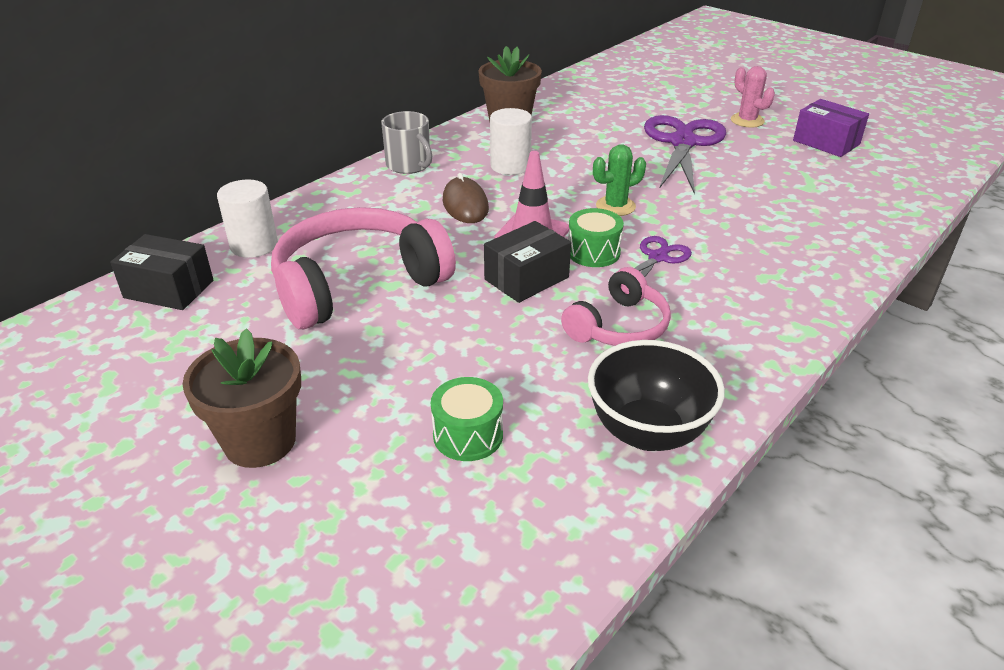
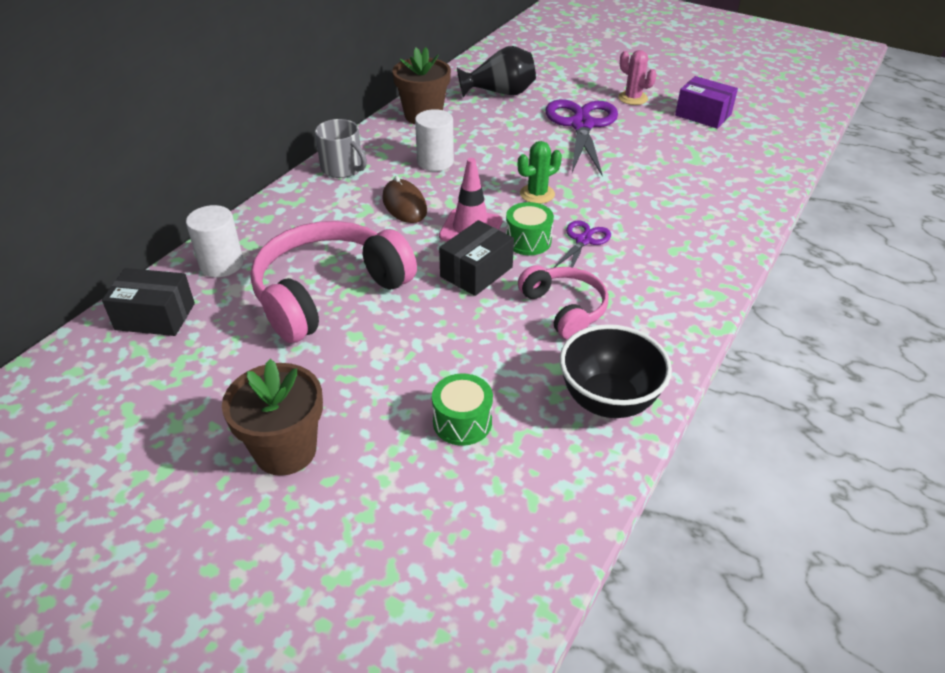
camera: 10 degrees left, 5 degrees up
pink headphones [561,267,671,346] -> pink headphones turned 60 degrees counterclockwise [518,265,609,339]
none -> black vase [457,46,536,97]

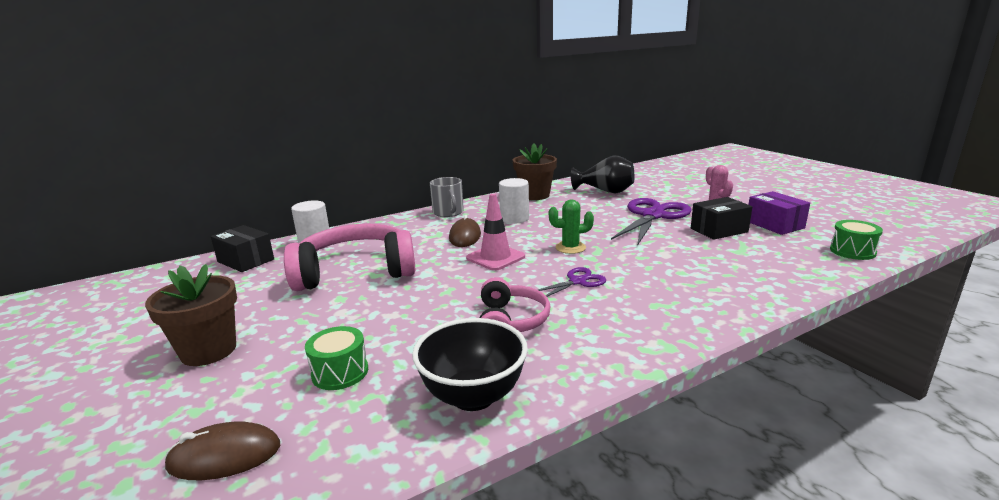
camera: 30 degrees right, 20 degrees down
black box [439,220,514,296] -> black box moved to [691,197,752,240]
green drum [506,202,554,255] -> green drum moved to [830,220,883,260]
none -> brown mouse [165,421,280,480]

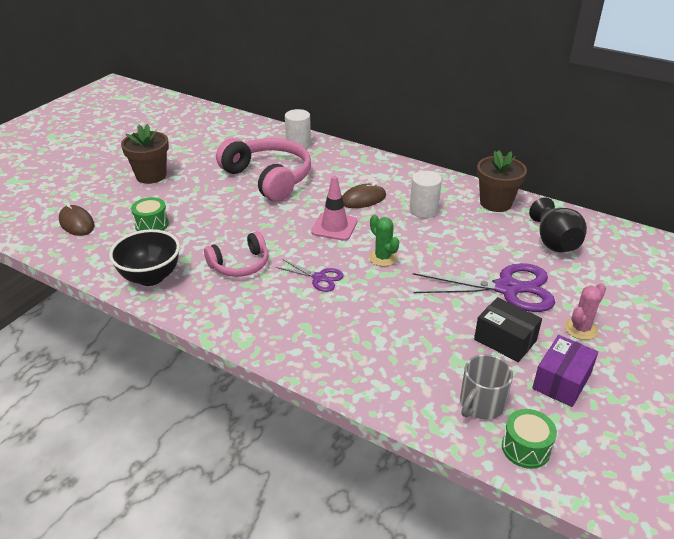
camera: 60 degrees right, 15 degrees up
black box [211,225,274,272] -> none
grey mug [430,177,464,217] -> grey mug moved to [460,354,513,419]

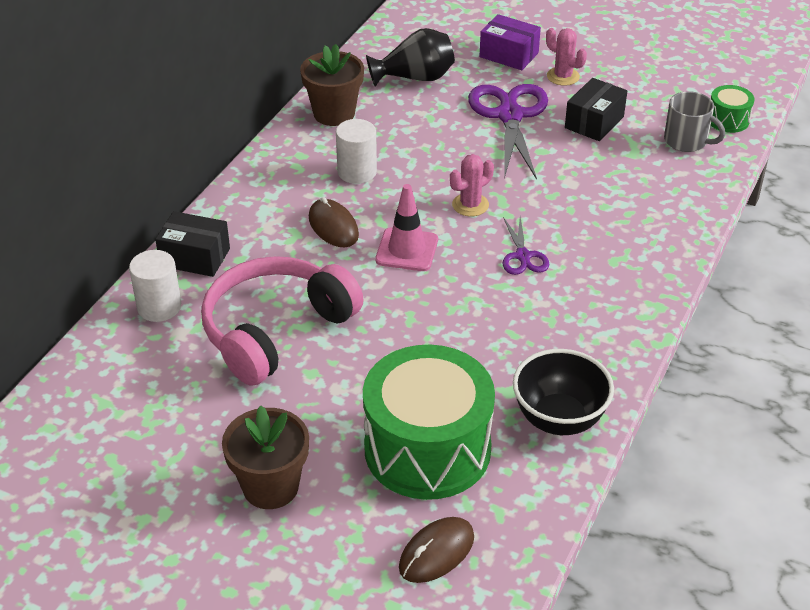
camera: 95 degrees left, 5 degrees up
green drum [131,197,169,231] -> green drum [363,345,495,500], size x2.32
pink headphones [204,231,268,277] -> none
purple scissors [276,259,344,292] -> purple scissors turned 150 degrees clockwise [503,216,549,275]
green cactus [369,215,399,266] -> pink cactus [450,154,494,216]
purple box [532,335,598,407] -> purple box moved to [479,14,541,70]
none -> black box [155,211,230,277]

